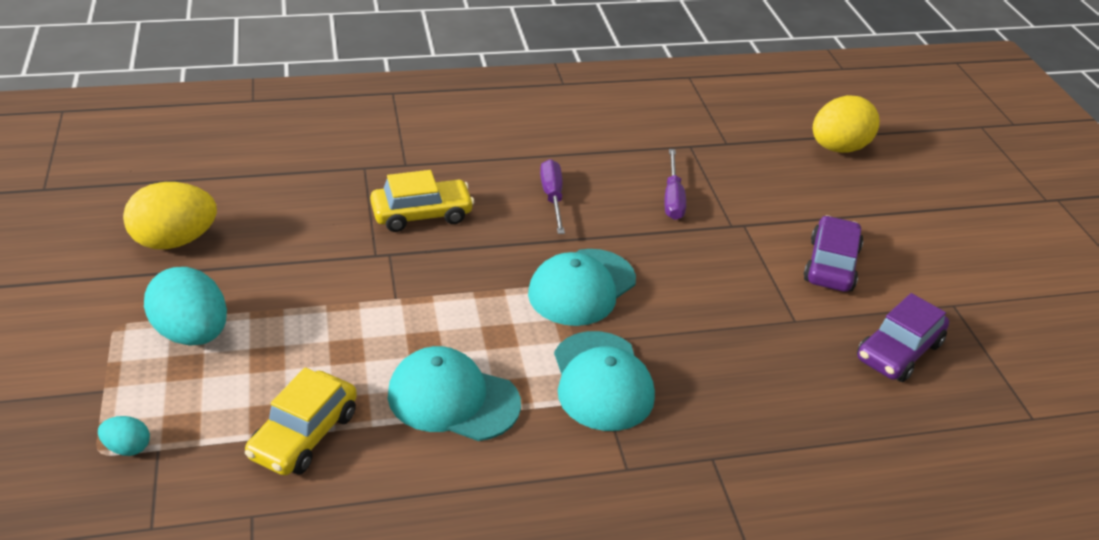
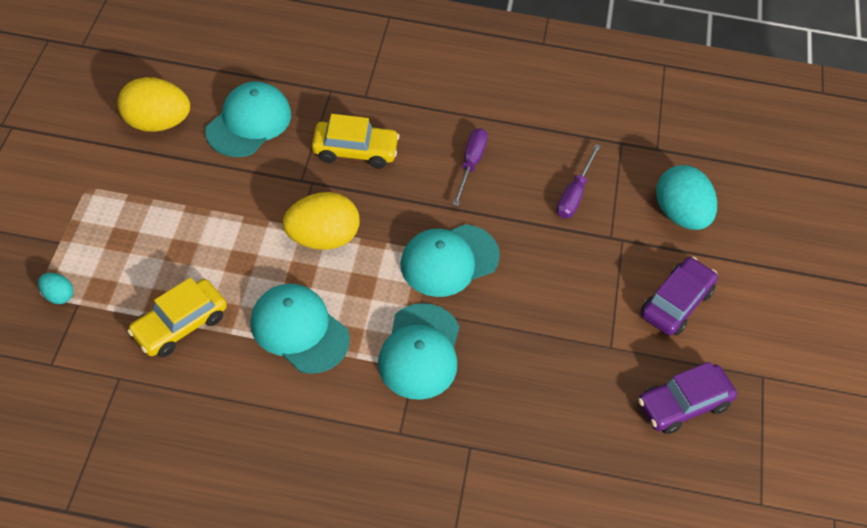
camera: 20 degrees right, 15 degrees up
turquoise egg [144,267,227,346] -> turquoise egg moved to [656,165,717,230]
yellow egg [813,95,880,153] -> yellow egg moved to [283,192,360,250]
none -> turquoise cap [205,81,291,157]

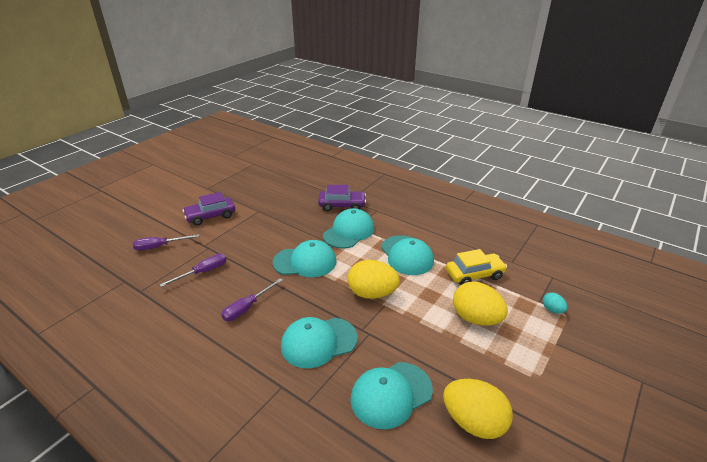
camera: 150 degrees left, 20 degrees down
yellow car [312,114,400,169] -> turquoise cap [281,317,357,368]
purple car [638,362,737,434] -> purple car moved to [318,185,366,211]
turquoise egg [656,165,717,230] -> purple screwdriver [133,234,199,251]
none -> yellow egg [453,281,508,326]

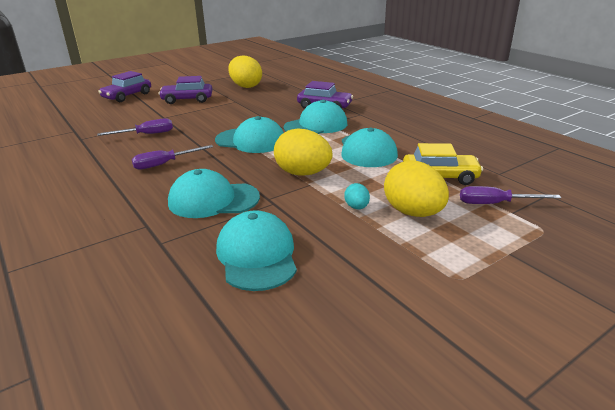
camera: 20 degrees right, 5 degrees down
purple screwdriver [133,234,199,251] -> purple screwdriver moved to [460,186,561,204]
turquoise cap [350,362,433,429] -> turquoise cap turned 90 degrees clockwise [216,210,297,291]
yellow egg [443,379,513,439] -> yellow egg moved to [228,56,262,88]
turquoise egg [543,292,568,314] -> turquoise egg moved to [344,183,370,209]
none -> purple car [98,71,151,102]

